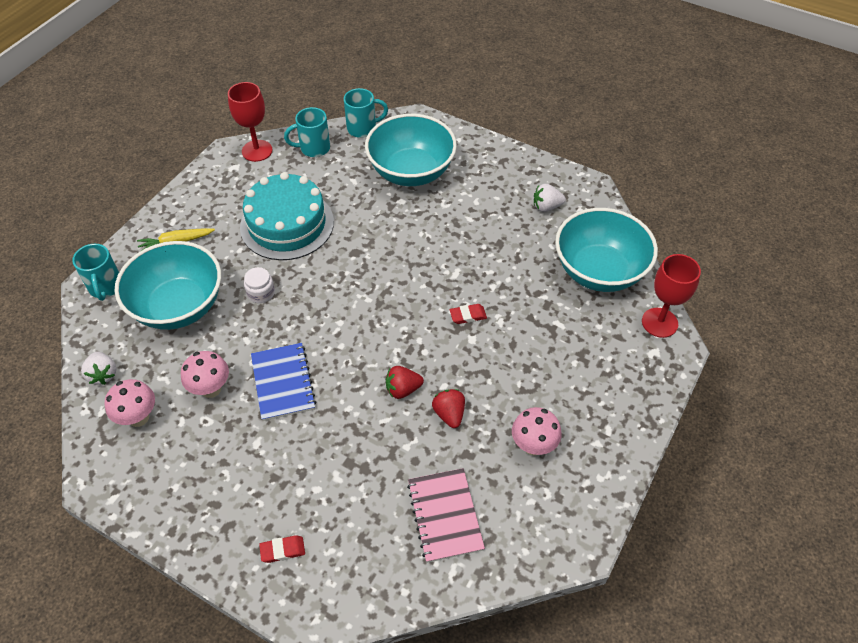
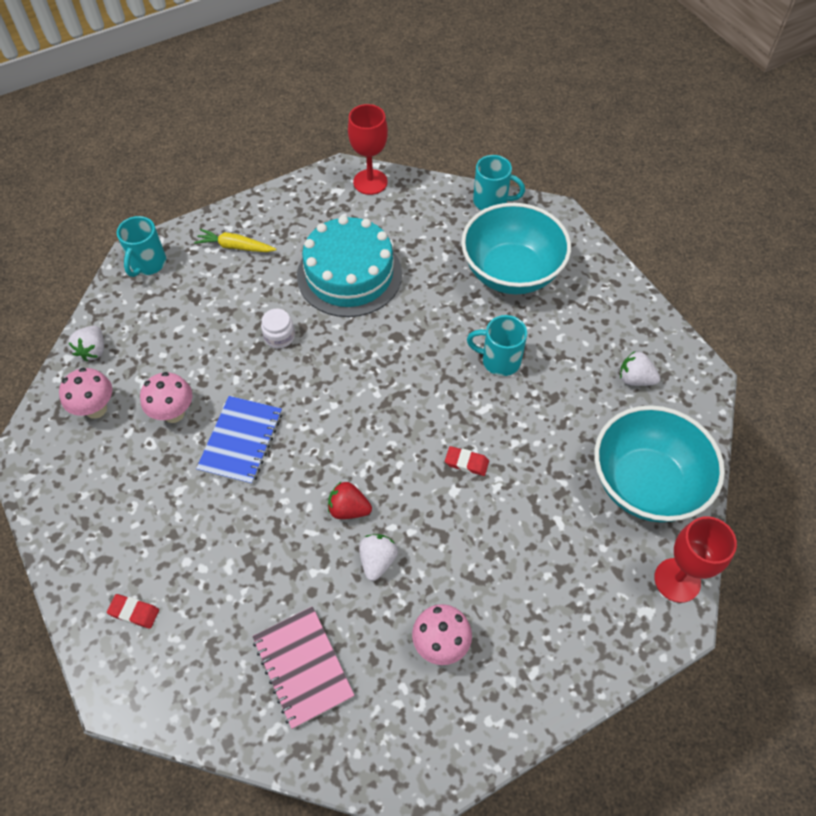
camera: 30 degrees right, 5 degrees up
turquoise bowl [115,241,221,330] -> none
turquoise mug [284,107,330,157] -> turquoise mug moved to [467,315,527,376]
pink notebook [407,468,485,563] -> pink notebook turned 45 degrees counterclockwise [252,607,355,729]
red strawberry [432,389,465,428] -> white strawberry [359,534,398,581]

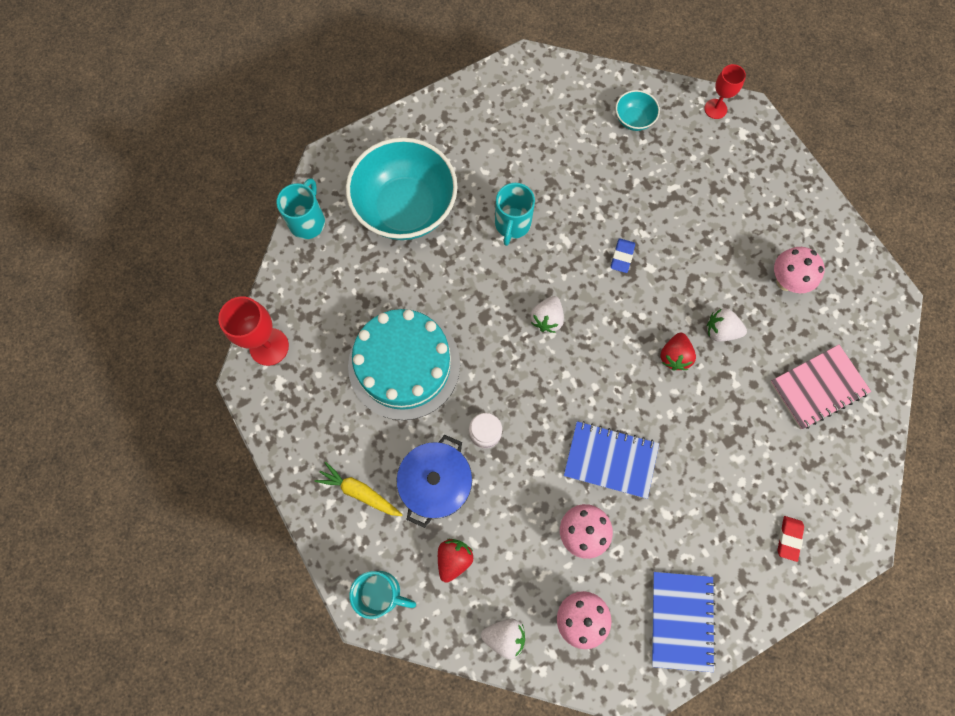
camera: 90 degrees left, 15 degrees up
yellow carrot [194,229,277,252] -> yellow carrot turned 105 degrees clockwise [314,462,403,516]
red eraser [445,446,489,476] -> blue eraser [611,238,635,273]
turquoise bowl [594,405,725,522] -> turquoise bowl [616,90,660,131], size x0.43
white strawberry [620,351,660,386] -> white strawberry moved to [531,296,564,333]
red goblet [654,516,737,603] -> red goblet [704,64,746,119], size x0.64
none -> blue pot [396,435,472,528]
none -> red strawberry [438,539,473,583]
none -> blue notebook [652,572,716,672]

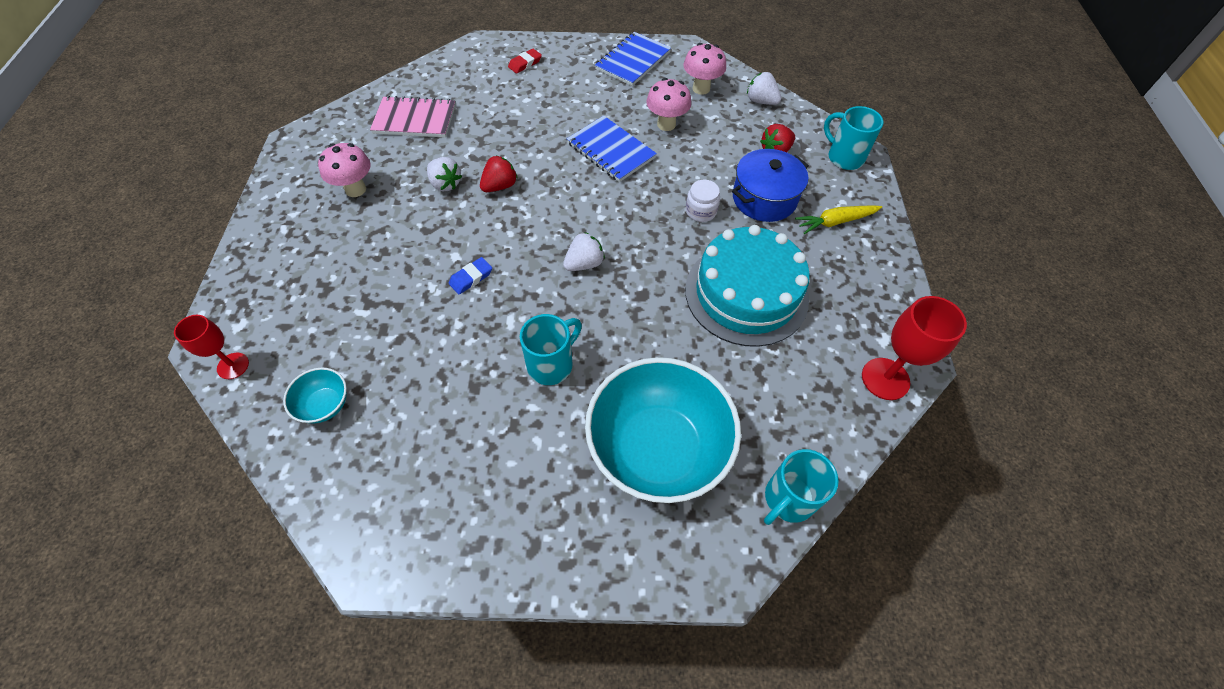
camera: 150 degrees left, 15 degrees down
yellow carrot [314,462,403,516] -> yellow carrot turned 105 degrees clockwise [795,205,882,234]

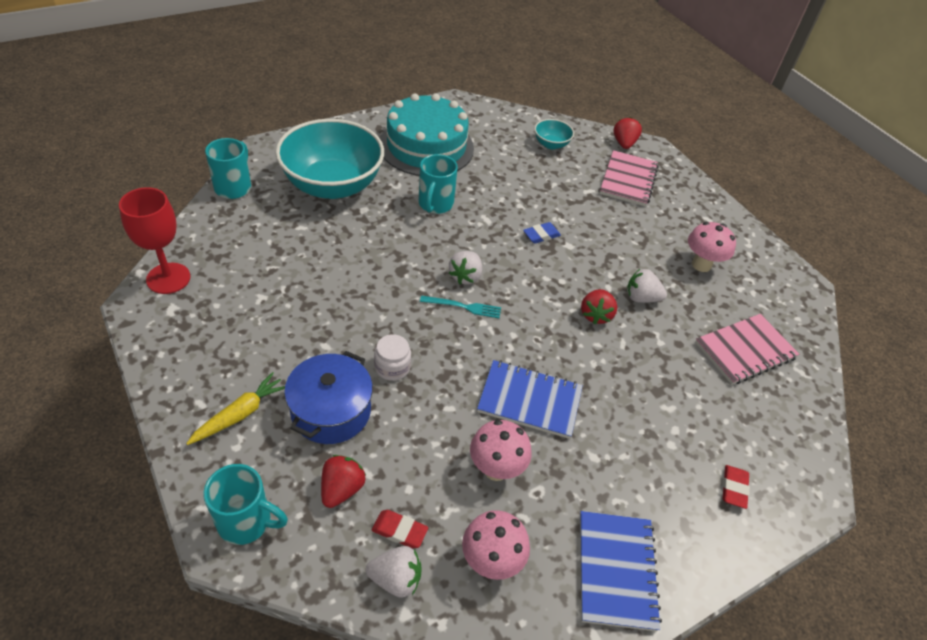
camera: 145 degrees right, 10 degrees down
red goblet [174,315,249,379] -> red strawberry [613,117,642,149]
blue eraser [449,257,492,294] -> blue eraser turned 45 degrees clockwise [523,222,561,244]
turquoise cake [685,225,810,347] -> turquoise cake moved to [380,93,474,176]
none -> red eraser [372,510,428,548]
none -> turquoise fork [420,296,501,318]
none -> pink notebook [600,150,658,207]

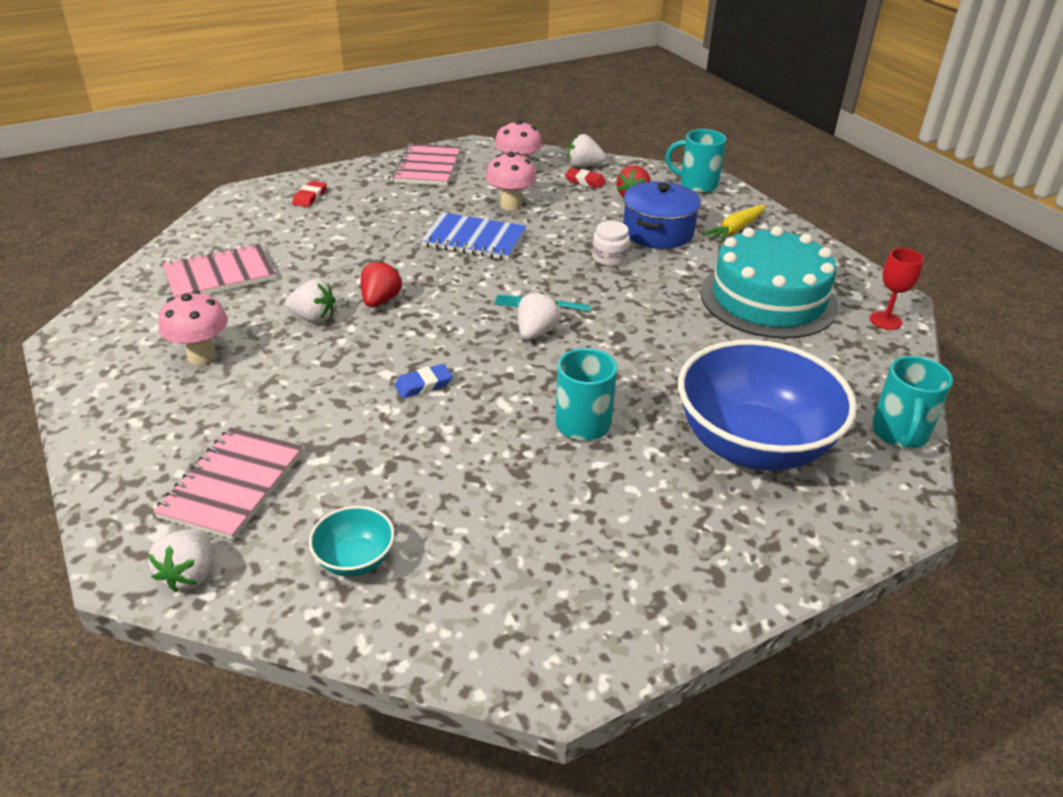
camera: 175 degrees left, 10 degrees down
red goblet [119,187,191,294] -> red goblet [870,248,924,330], size x0.64
turquoise bowl [275,119,384,199] -> blue bowl [678,340,857,471]
turquoise cake [380,93,474,176] -> turquoise cake moved to [700,226,838,339]
blue notebook [580,511,662,632] -> pink notebook [393,144,461,186]
red strawberry [613,117,642,149] -> white strawberry [148,529,212,592]

